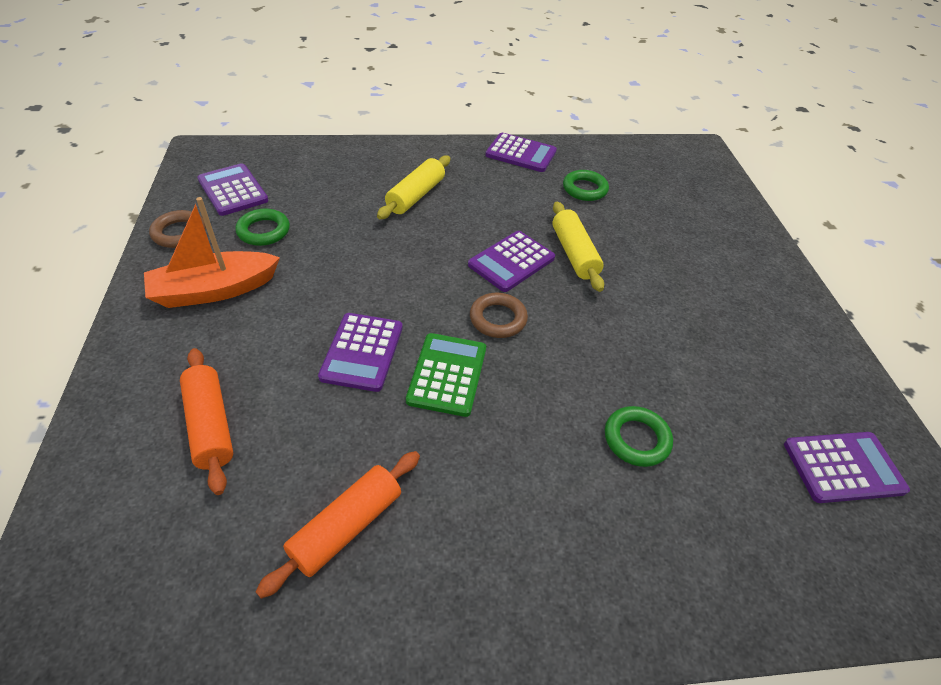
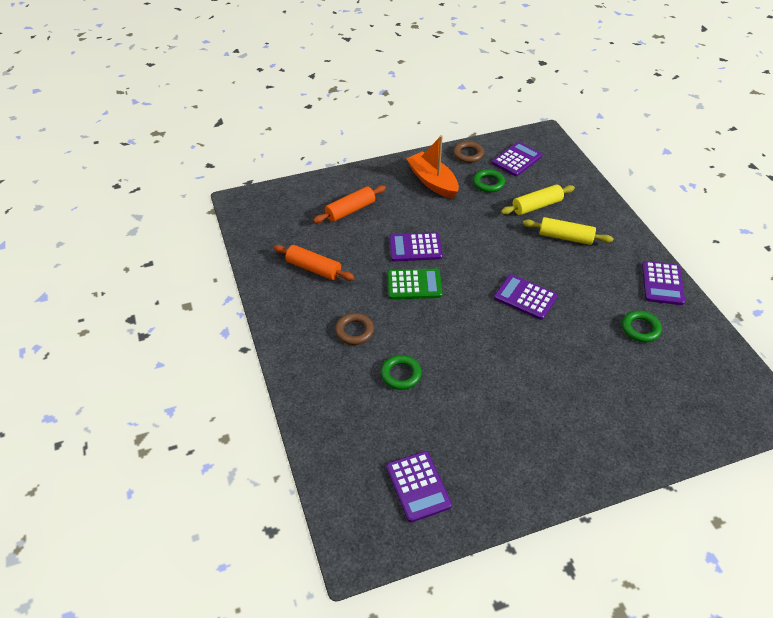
camera: 80 degrees right, 0 degrees up
brown ring [470,293,528,338] -> brown ring moved to [335,313,374,345]
yellow rolling pin [552,202,604,292] -> yellow rolling pin moved to [501,184,575,215]

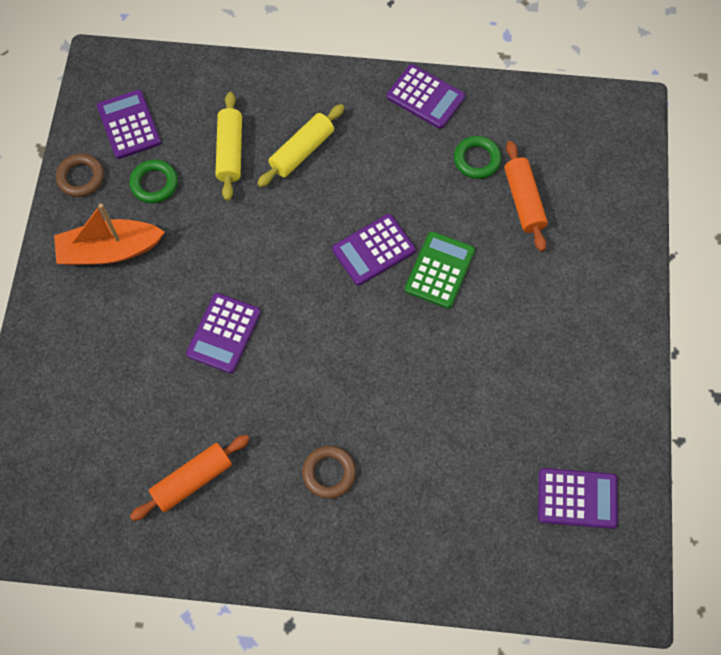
camera: 65 degrees left, 20 degrees up
orange rolling pin [313,185,386,223] -> orange rolling pin moved to [504,141,548,252]
green ring [381,355,422,390] -> none
green calculator [387,269,443,299] -> green calculator moved to [405,231,475,309]

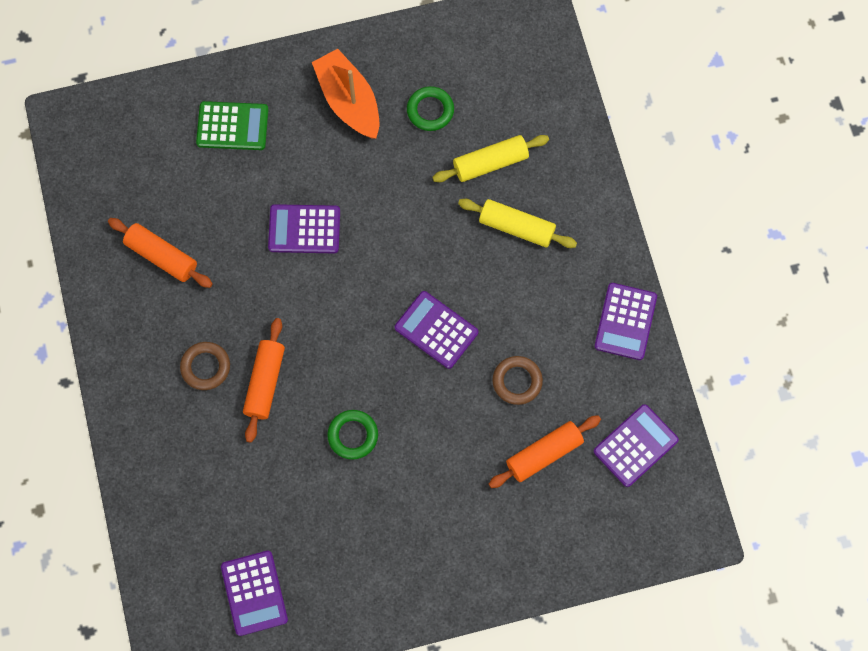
camera: 70 degrees right, 5 degrees up
brown ring [56,154,104,197] -> brown ring moved to [492,356,543,405]
purple calculator [97,90,161,159] -> purple calculator moved to [593,404,679,487]
green calculator [405,231,475,309] -> green calculator moved to [196,101,269,150]
green ring [454,136,501,179] -> green ring moved to [327,410,378,460]
none -> orange rolling pin [243,318,285,443]

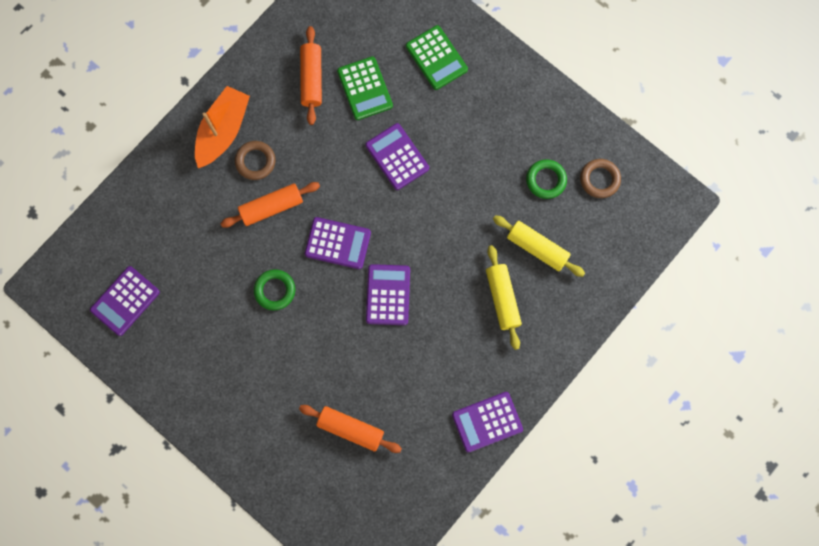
camera: 55 degrees right, 5 degrees up
orange boat [312,49,379,139] -> orange boat moved to [195,86,250,168]
brown ring [492,356,543,405] -> brown ring moved to [580,159,621,198]
purple calculator [593,404,679,487] -> purple calculator moved to [305,217,371,269]
none -> green calculator [337,56,393,120]

